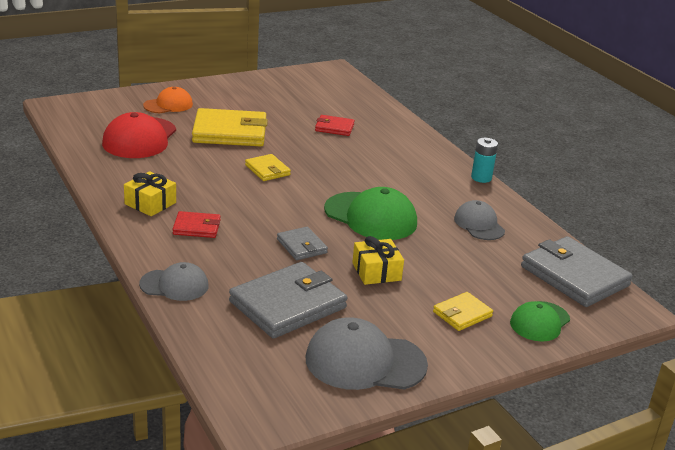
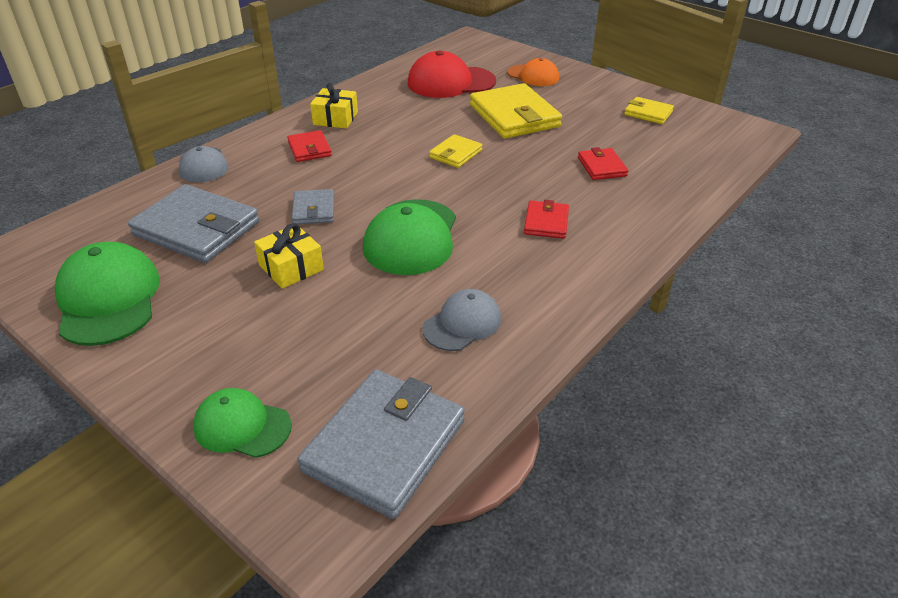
camera: 70 degrees right, 10 degrees up
grey wallet [277,227,328,260] -> grey wallet turned 45 degrees counterclockwise [292,189,334,224]
grey cap [306,317,428,390] -> green cap [55,242,160,346]
yellow wallet [433,292,493,331] -> yellow wallet moved to [624,97,674,124]
turquoise battery [471,138,498,183] -> none
none -> red wallet [524,200,569,239]

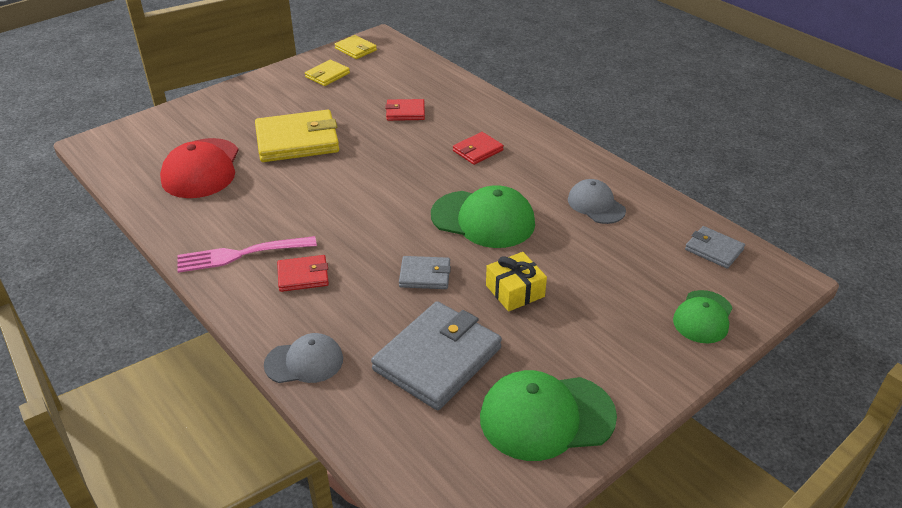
camera: 80 degrees left, 0 degrees up
grey wallet [297,369,465,519] -> grey wallet [685,226,745,269], size x0.52
yellow gift [310,83,358,129] -> pink fork [177,236,317,273]
yellow wallet [429,134,483,168] -> yellow wallet moved to [335,35,377,59]
orange cap [508,58,559,86] -> none
red wallet [524,200,569,239] -> red wallet turned 60 degrees counterclockwise [453,132,504,165]

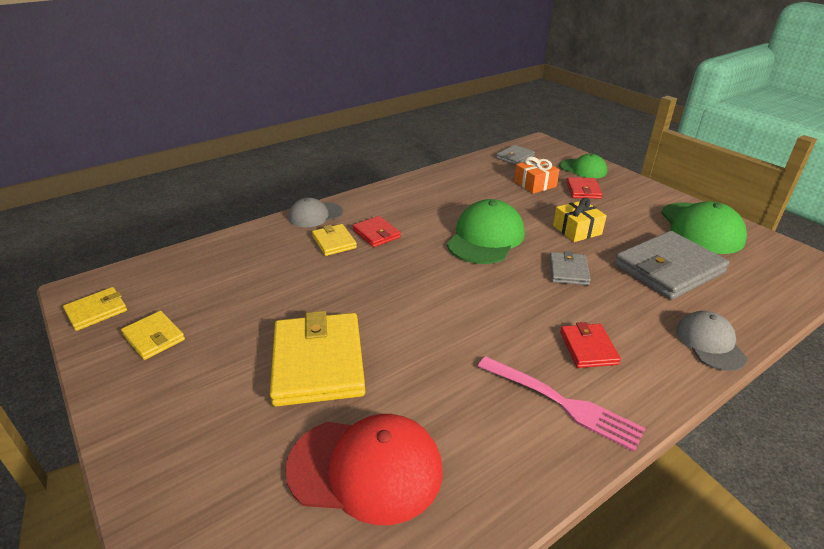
camera: 85 degrees left, 5 degrees down
pink fork [177,236,317,273] -> pink fork turned 45 degrees counterclockwise [478,356,646,452]
grey wallet [371,301,502,410] -> grey wallet turned 75 degrees counterclockwise [614,231,729,300]
red wallet [385,99,425,121] -> red wallet moved to [566,177,602,199]
grey cap [568,179,626,224] -> grey cap moved to [289,198,343,227]
none -> yellow wallet [312,224,357,256]
none -> orange gift [514,156,559,193]

